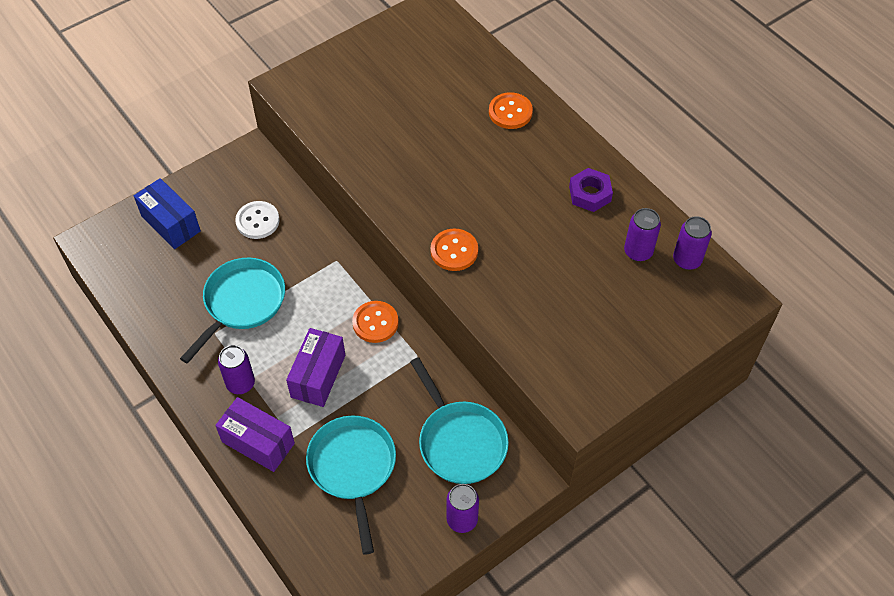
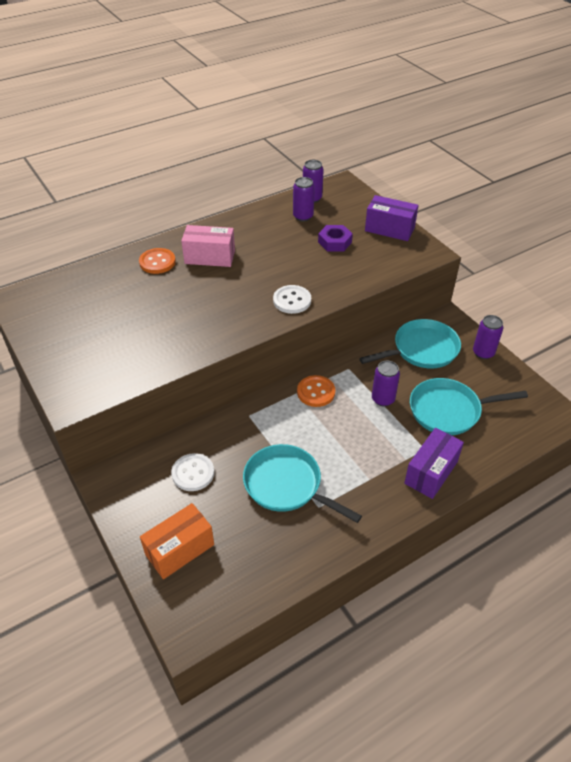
camera: 85 degrees left, 10 degrees down
blue box [134,178,201,249] -> orange box [140,503,214,579]
purple can [218,345,255,394] -> purple can moved to [372,361,400,406]
purple box [286,328,345,407] -> purple box moved to [365,195,418,241]
orange button [430,229,478,271] -> white button [273,285,311,314]
purple nut [569,168,613,212] -> purple nut moved to [318,225,353,251]
none -> pink box [181,225,235,267]

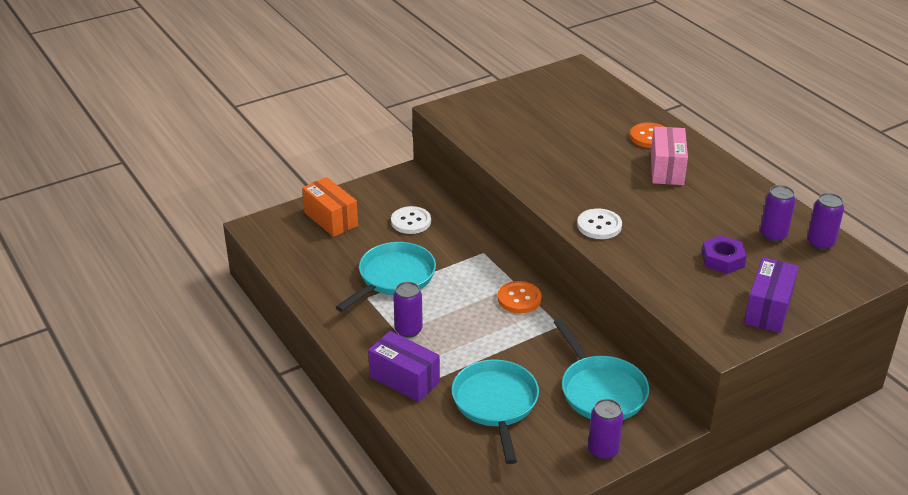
camera: 90 degrees right, 10 degrees down
purple can [372,361,400,406] -> purple can moved to [393,282,423,338]

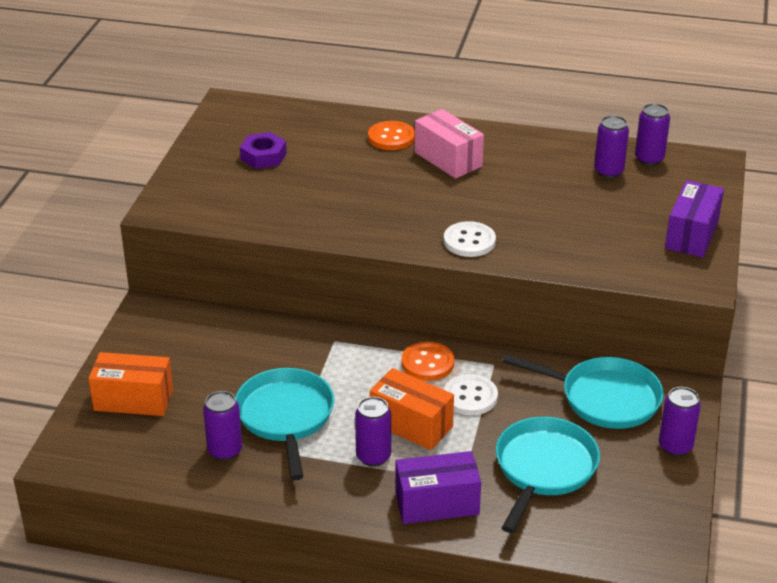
camera: 45 degrees left, 0 degrees up
white button [391,206,431,234] -> white button moved to [444,374,498,415]
turquoise pan [452,360,539,464] -> turquoise pan turned 75 degrees clockwise [496,417,600,533]
purple nut [702,235,747,274] -> purple nut moved to [240,132,287,169]
purple box [744,257,799,333] -> purple box turned 45 degrees clockwise [665,180,724,257]
none -> purple can [203,391,242,461]
none -> orange box [370,368,454,450]

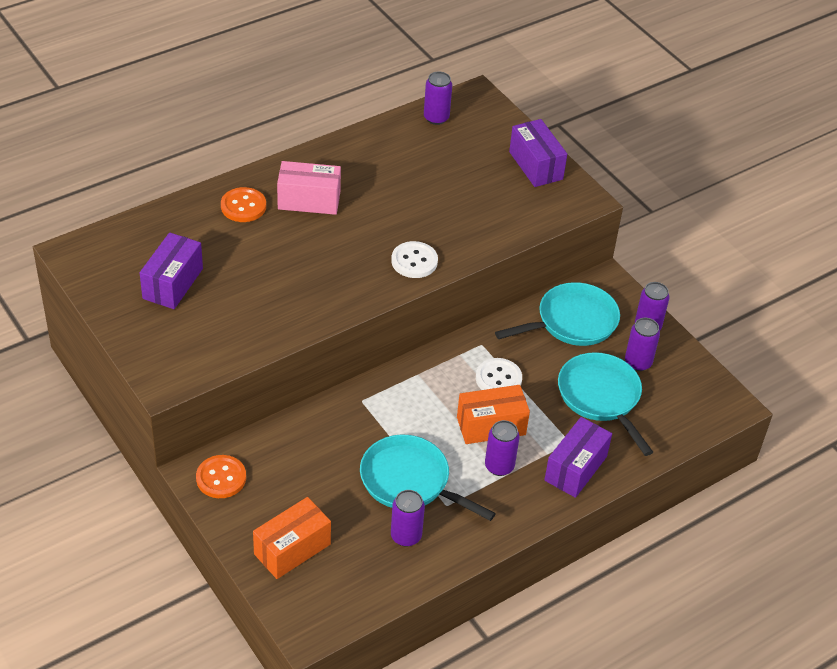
camera: 50 degrees left, 10 degrees up
purple nut [240,132,287,169] -> purple box [140,232,203,309]
orange button [401,342,454,381] -> orange button moved to [196,455,246,498]
purple can [594,115,629,178] -> purple can moved to [625,318,660,371]

